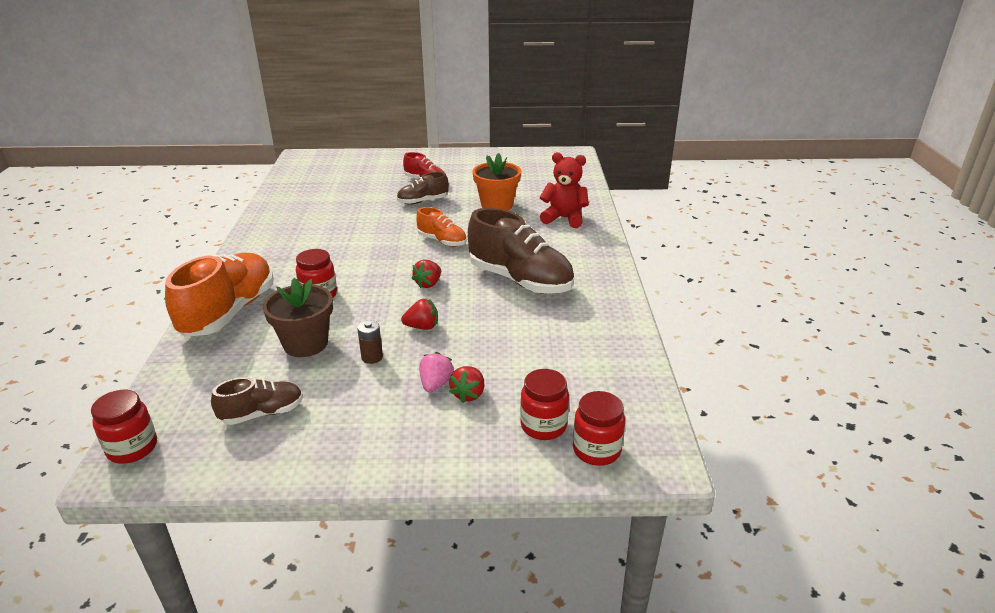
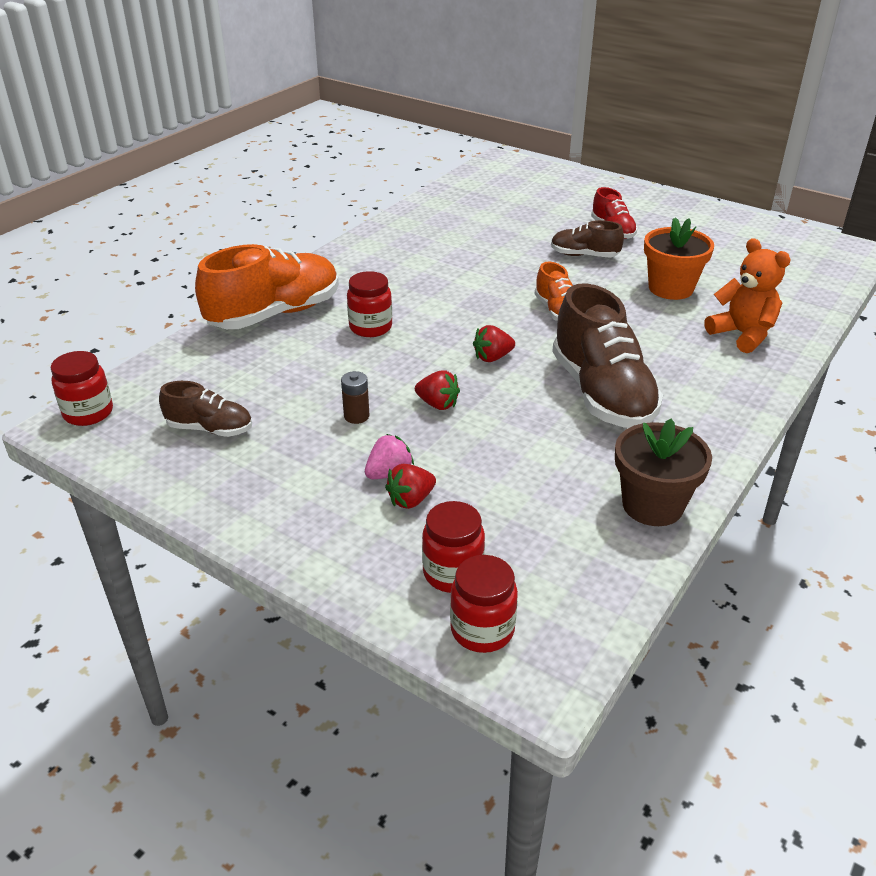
camera: 35 degrees right, 5 degrees up
brown flower pot [263,278,333,357] -> brown flower pot moved to [615,419,712,526]
red teddy bear [540,152,589,228] -> orange teddy bear [705,238,791,353]

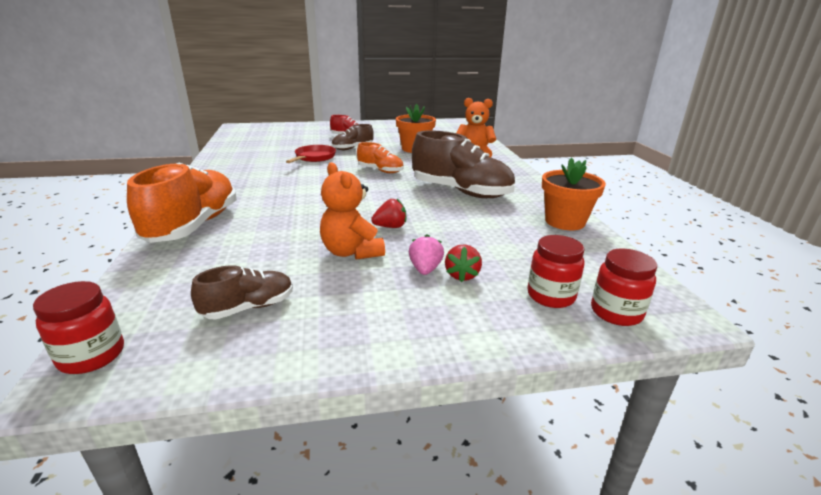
camera: 45 degrees left, 10 degrees down
brown battery [341,371,369,424] -> orange teddy bear [320,162,385,260]
red jar [347,271,392,337] -> none
red strawberry [473,325,515,362] -> none
brown flower pot [615,419,712,526] -> orange flower pot [542,158,606,230]
none -> red pan [286,145,336,163]

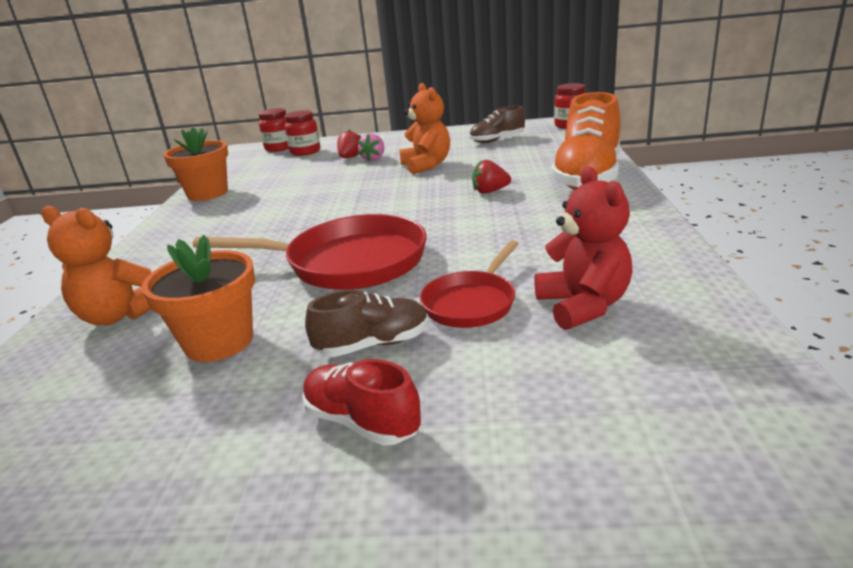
camera: 165 degrees left, 0 degrees up
orange shoe [357,142,404,173] -> red pan [193,214,426,290]
red strawberry [371,199,406,228] -> red strawberry moved to [472,160,511,194]
brown shoe [412,131,515,198] -> none
none -> red teddy bear [534,166,633,330]

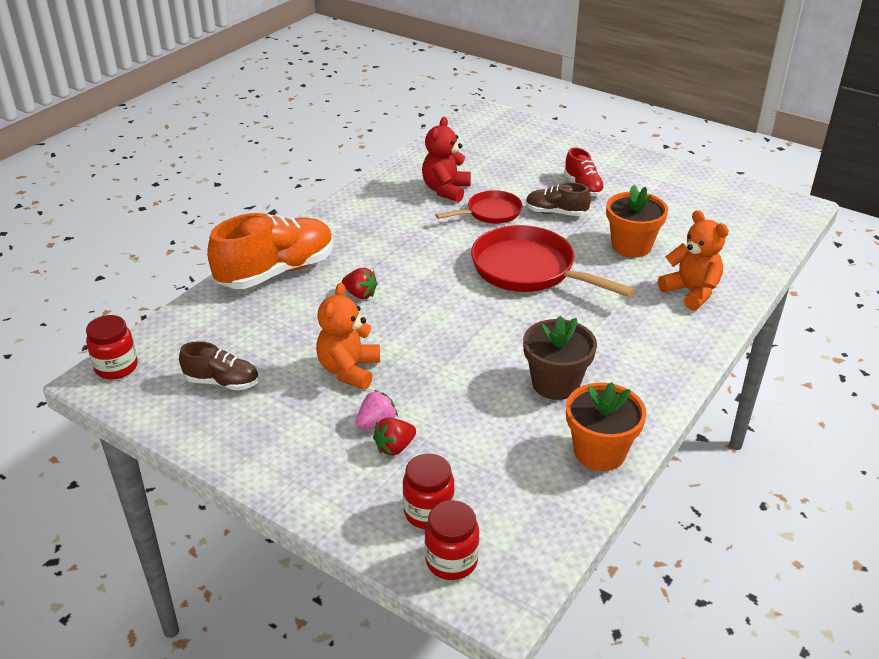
camera: 150 degrees left, 10 degrees up
none -> brown flower pot [523,316,597,400]

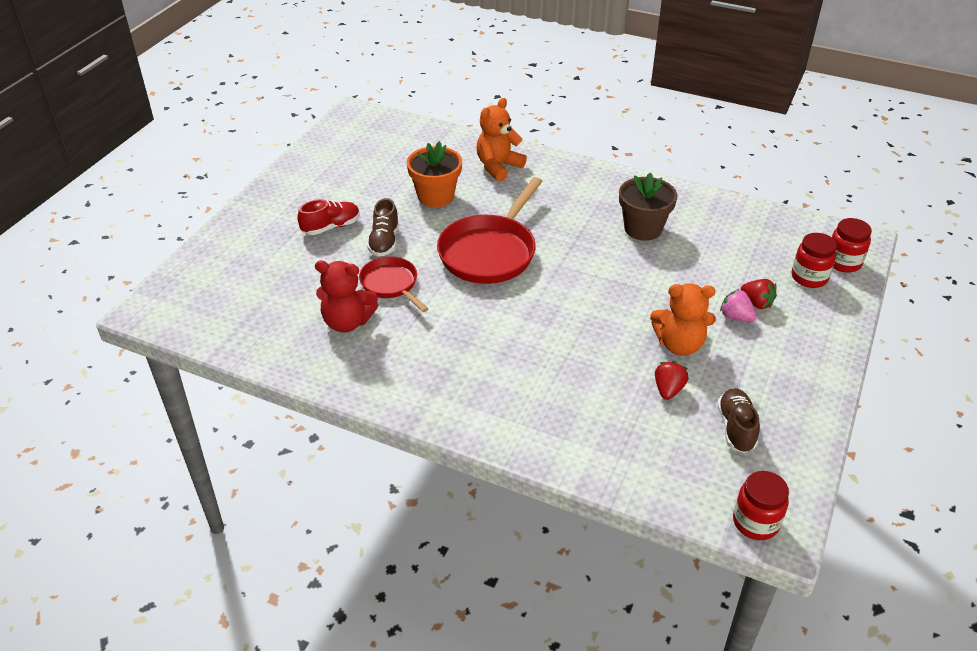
camera: 100 degrees left, 5 degrees up
orange shoe [207,213,334,289] -> none
red strawberry [342,268,378,299] -> red strawberry moved to [655,361,689,400]
orange flower pot [566,382,647,471] -> none

